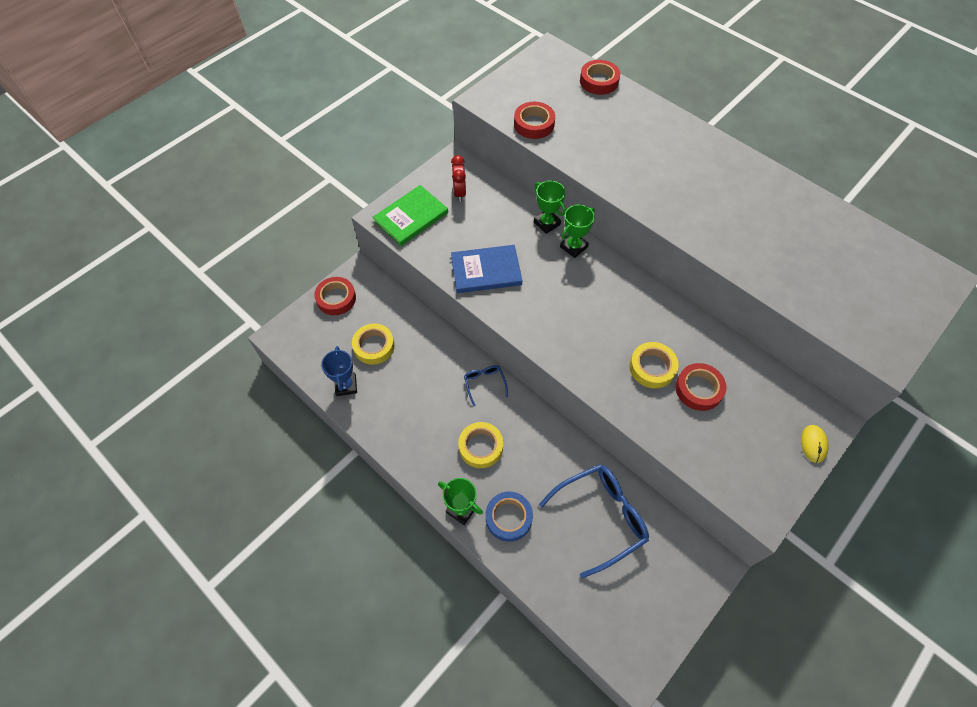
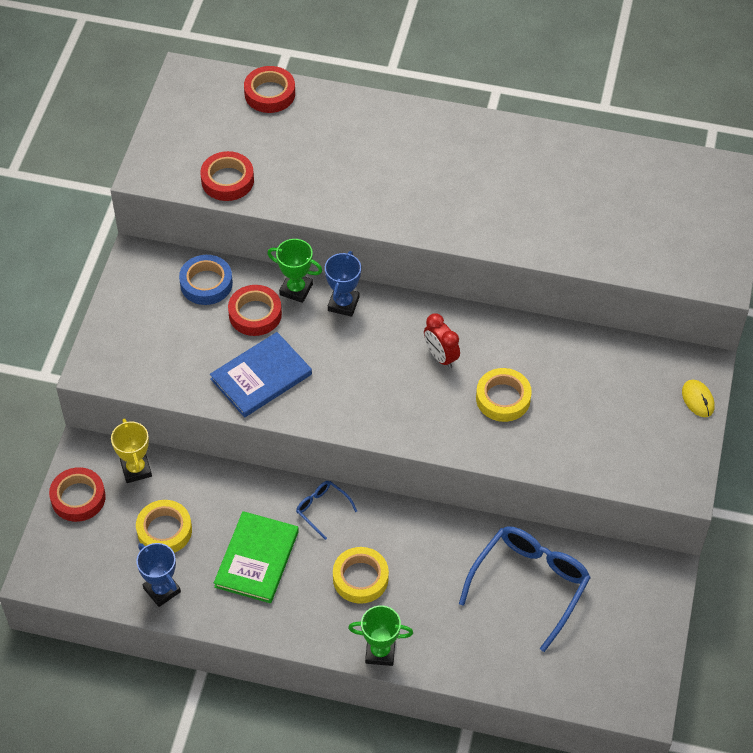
camera: 30 degrees left, 5 degrees down
green book [373,185,448,246] -> green book moved to [214,511,299,603]
red clock [451,155,466,202] -> red clock moved to [424,313,460,369]
blue tape [486,492,533,542] -> blue tape moved to [179,255,233,305]
green trophy [560,205,595,258] -> blue trophy [325,251,361,317]
red tape [675,363,726,411] -> red tape moved to [228,285,282,336]
none -> yellow trophy [111,418,152,483]

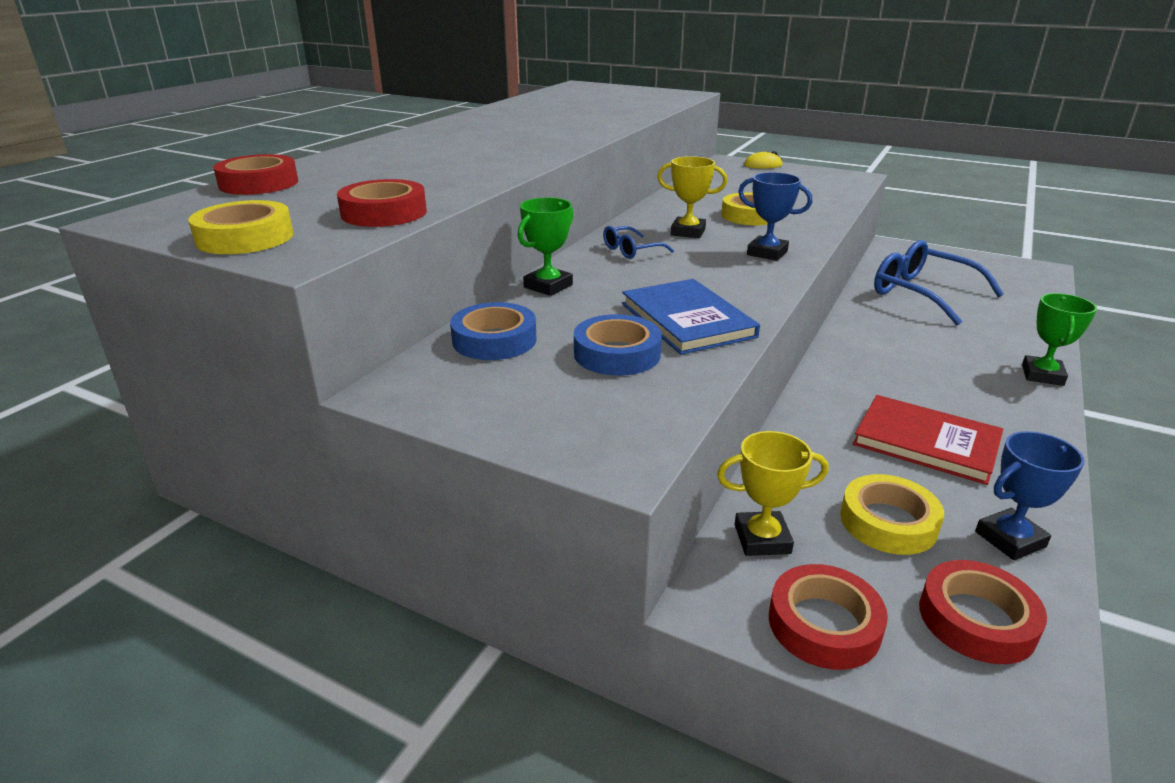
camera: 75 degrees left, 25 degrees down
green book [214,511,299,603] -> red book [853,395,1003,485]
red tape [228,285,282,336] -> red tape moved to [919,560,1047,664]
blue glasses [296,481,357,540] -> blue glasses moved to [603,226,674,259]
blue trophy [325,251,361,317] -> blue trophy moved to [738,172,812,261]
yellow tape [333,547,389,604] -> yellow tape moved to [188,200,294,254]
red clock [424,313,460,369] -> yellow trophy [657,156,727,238]
none -> blue tape [574,314,662,376]

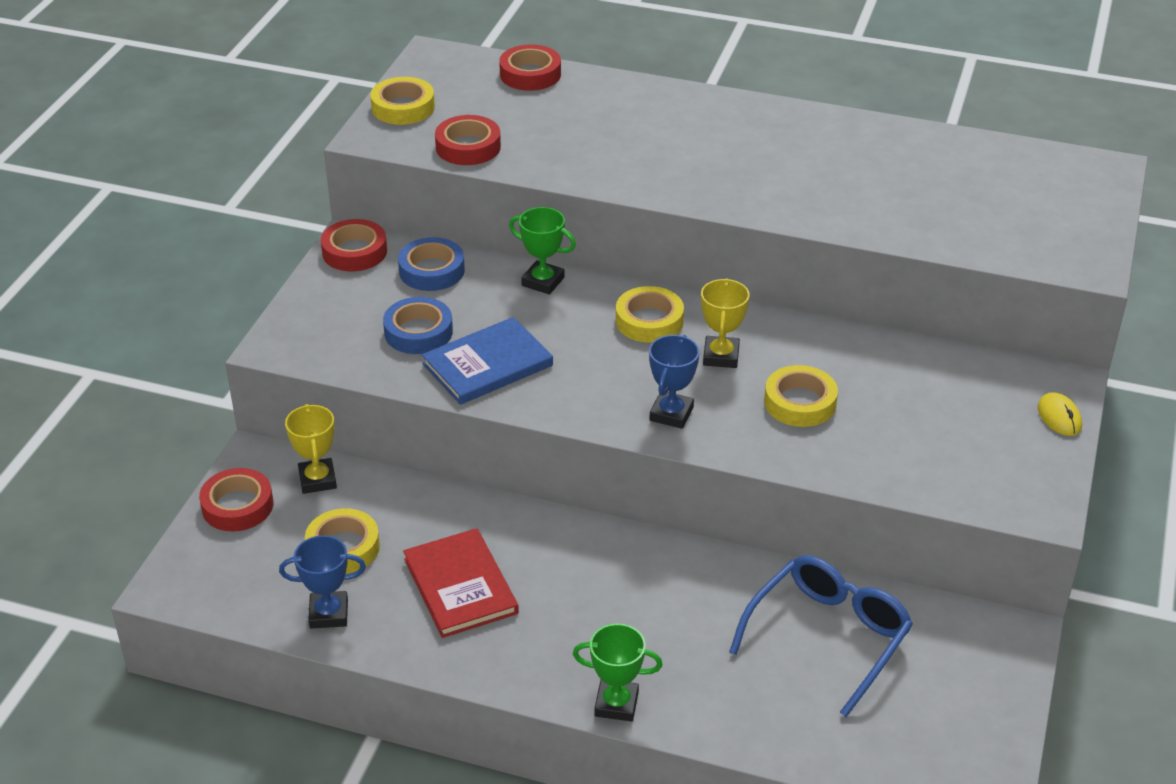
camera: 80 degrees right, 10 degrees up
blue glasses [603,226,674,259] -> yellow tape [616,286,684,343]
red book [853,395,1003,485] -> red book turned 45 degrees counterclockwise [403,528,519,638]
red tape [919,560,1047,664] -> red tape moved to [321,219,387,271]
blue trophy [975,431,1085,560] -> blue trophy turned 60 degrees counterclockwise [279,535,366,628]

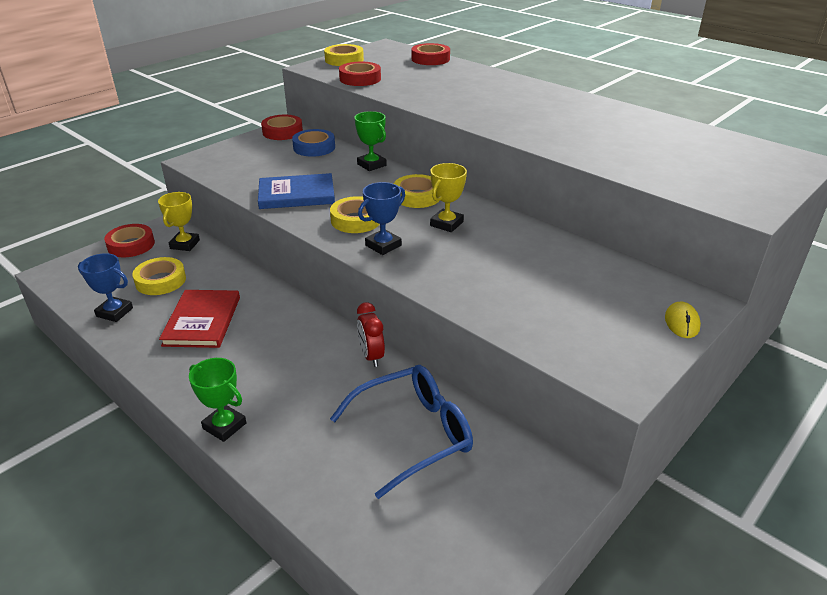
camera: 25 degrees right, 5 degrees down
blue tape [383,297,453,354] -> none
yellow tape [764,365,838,427] -> yellow tape moved to [330,196,380,233]
none -> red clock [357,302,385,367]

